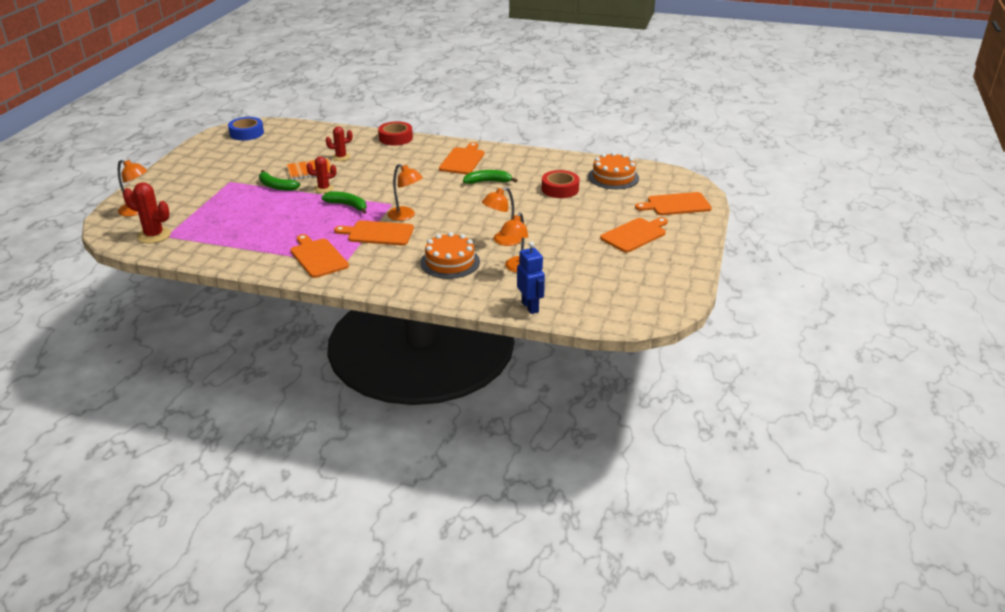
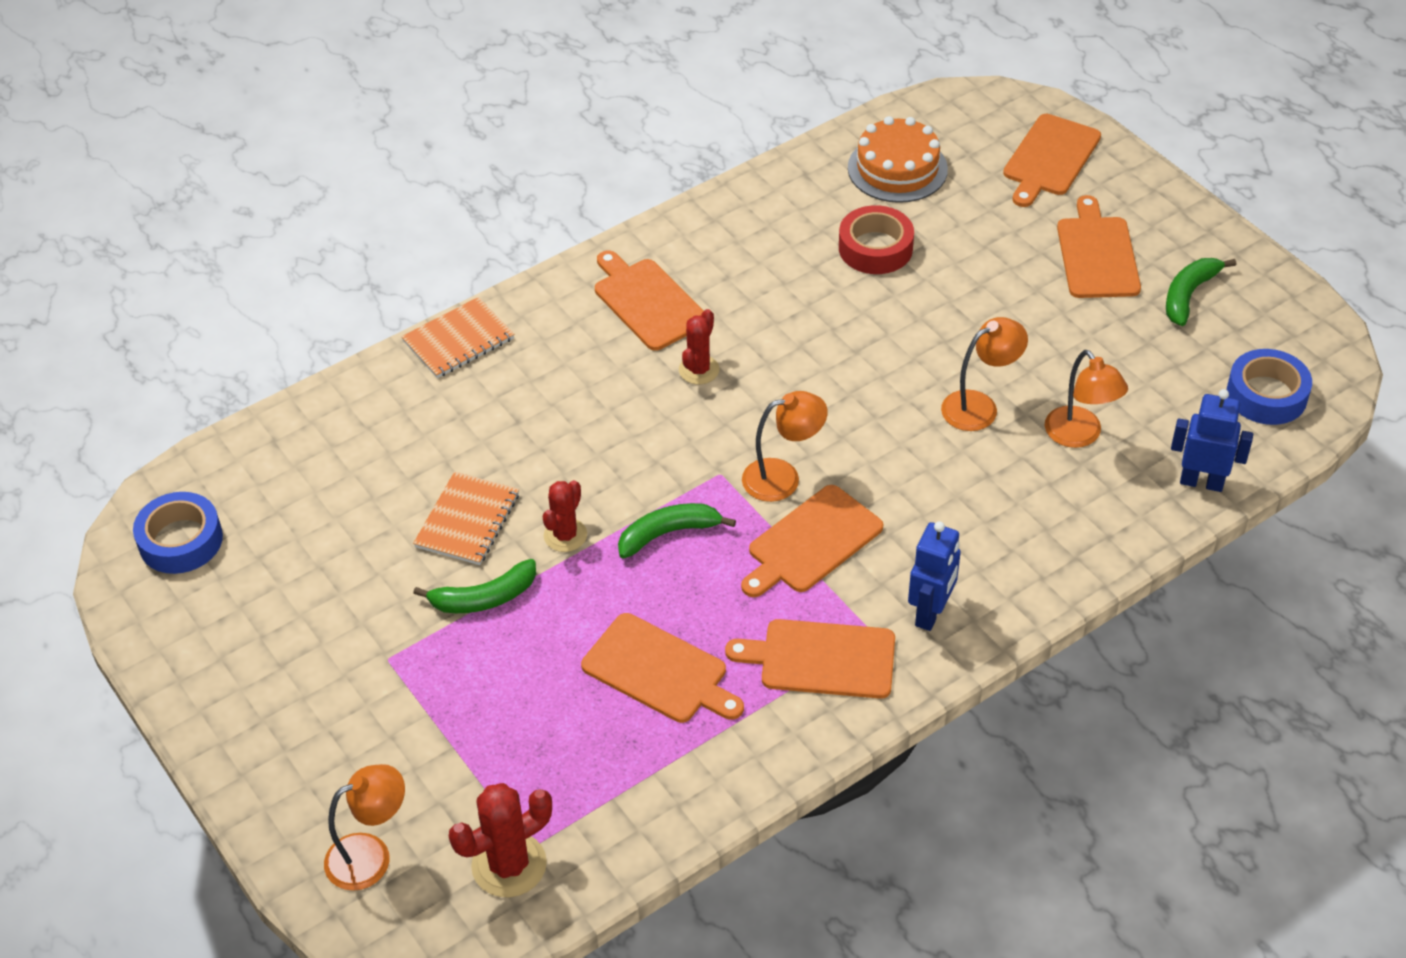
camera: 50 degrees left, 15 degrees up
red cactus [326,127,353,161] -> red cactus moved to [679,309,719,384]
red tape [378,121,413,146] -> orange notebook [401,297,514,378]
orange cake [420,232,480,279] -> none
green banana [463,170,518,184] -> green banana moved to [1166,258,1236,326]
orange lamp [482,187,522,246] -> orange lamp turned 120 degrees counterclockwise [941,317,1028,431]
none -> orange cutting board [581,613,744,723]
none -> blue robot [908,521,961,631]
none -> blue tape [1227,349,1312,425]

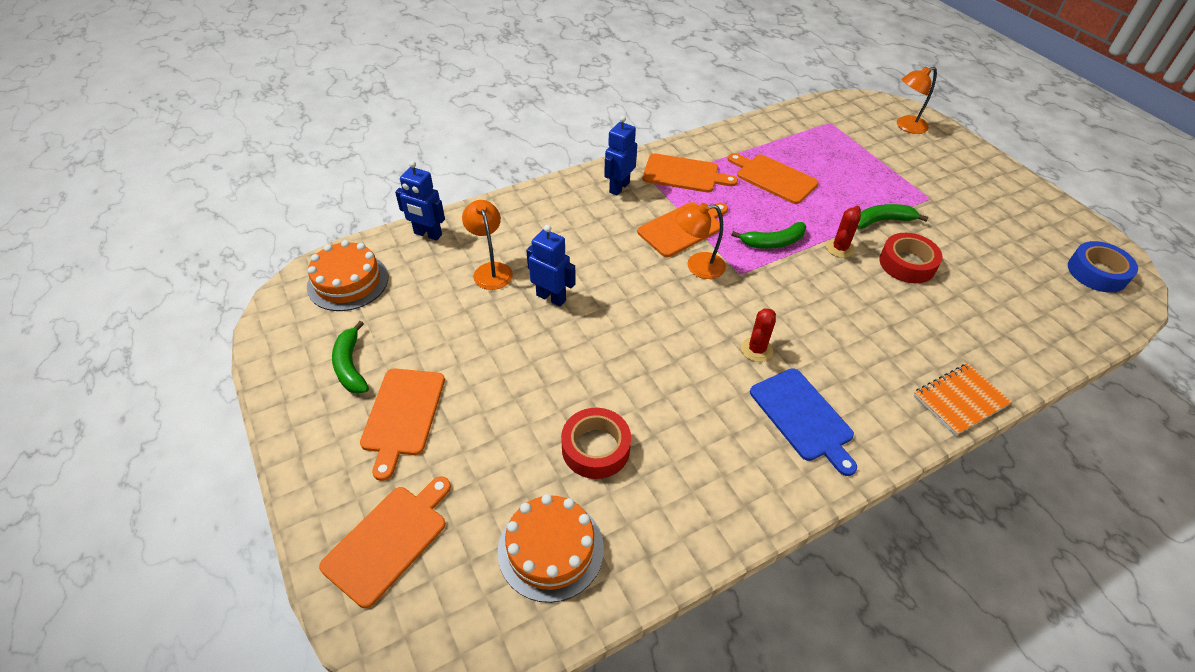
camera: 175 degrees left, 0 degrees up
orange notebook [413,472,519,565] -> red tape [879,233,942,283]
red cactus [449,783,552,897] -> none
orange cutting board [595,250,704,351] -> blue cutting board [750,368,857,476]
orange lamp [941,317,1028,431] -> blue robot [526,225,576,307]
green banana [1166,258,1236,326] -> green banana turned 120 degrees clockwise [332,321,369,394]
blue tape [1227,349,1312,425] -> orange cake [307,240,388,311]

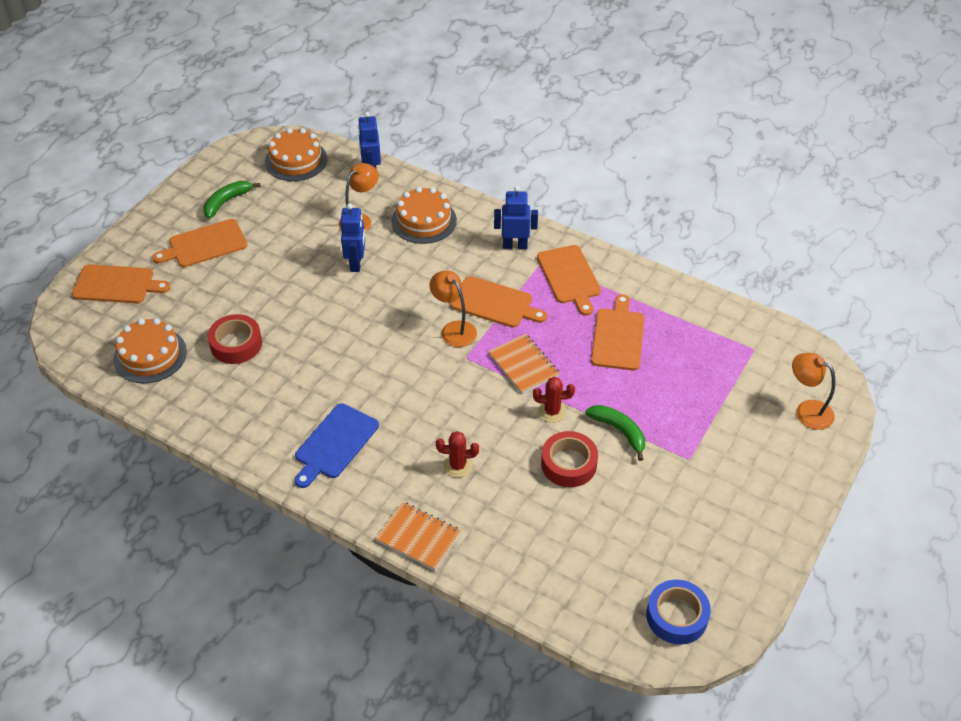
camera: 60 degrees right, 0 degrees up
green banana [731,222,806,249] -> orange notebook [488,334,560,394]
red cactus [741,308,776,362] -> red cactus moved to [436,431,479,478]
none -> orange cake [391,187,457,244]

